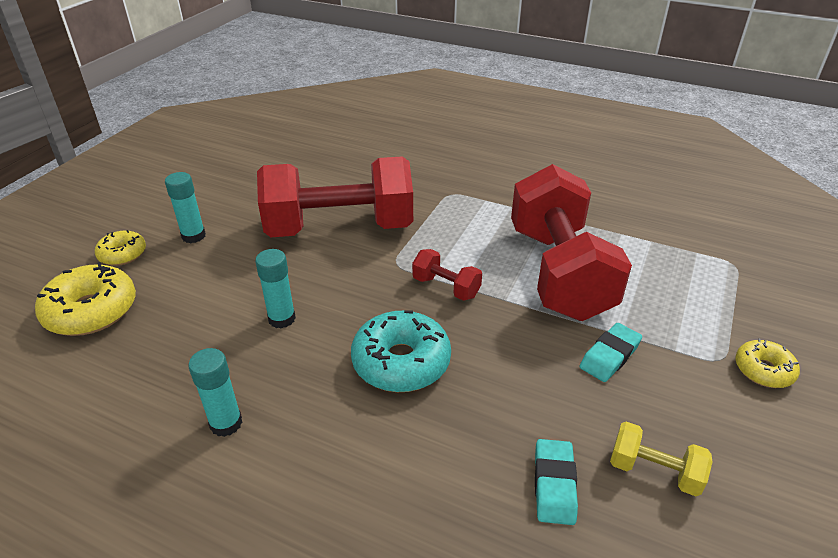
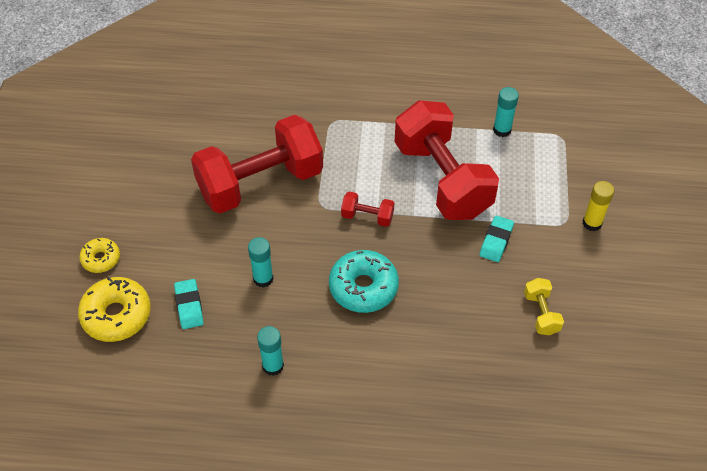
camera: 20 degrees left, 15 degrees up
turquoise glue stick [165,172,206,243] -> turquoise glue stick moved to [493,87,519,137]
turquoise eraser [535,439,578,525] -> turquoise eraser moved to [174,279,204,329]
yellow dumbbell [610,422,713,496] -> yellow dumbbell turned 75 degrees clockwise [524,278,564,335]
yellow donut [735,339,800,388] -> yellow glue stick [583,181,614,231]

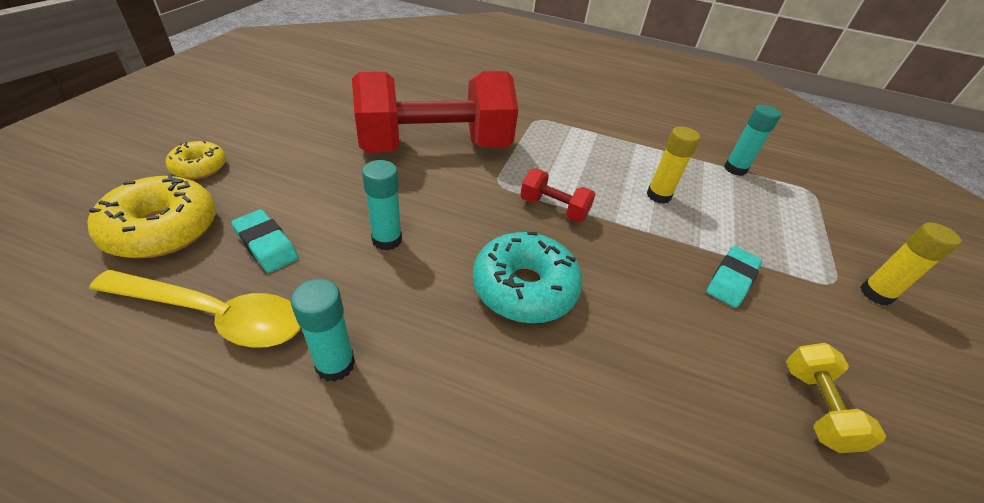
camera: 10 degrees right, 10 degrees down
turquoise eraser [174,279,204,329] -> turquoise eraser turned 45 degrees counterclockwise [231,210,299,273]
red dumbbell [395,100,499,220] -> yellow glue stick [646,126,700,204]
none -> yellow spoon [89,270,301,348]

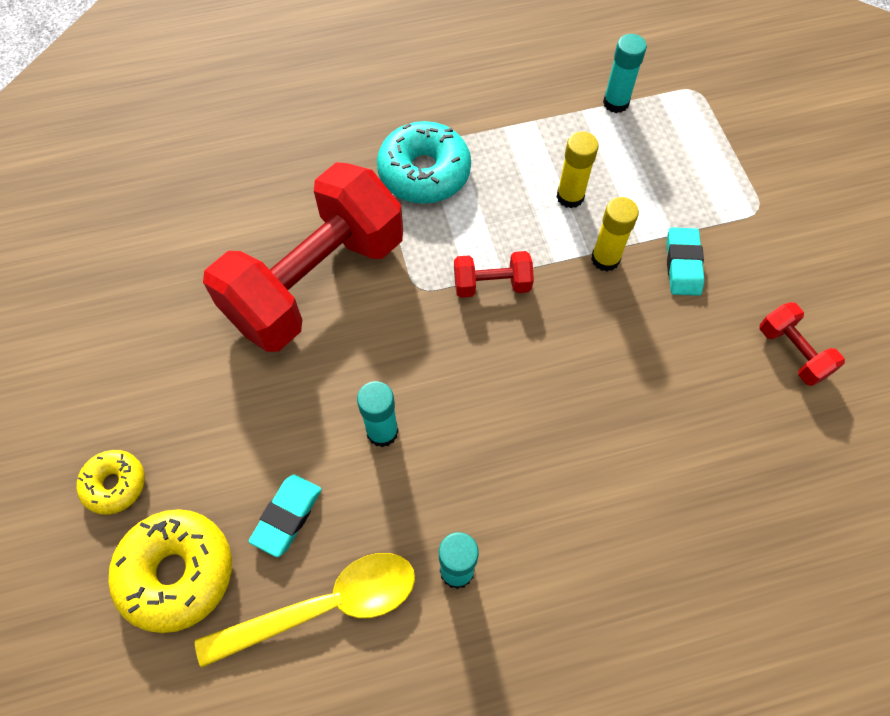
camera: 30 degrees left, 20 degrees up
turquoise eraser [231,210,299,273] -> turquoise eraser turned 75 degrees counterclockwise [249,475,322,557]
turquoise donut [473,232,582,323] -> turquoise donut moved to [377,121,471,204]
yellow dumbbell [786,343,886,453] -> red dumbbell [759,302,845,386]
yellow glue stick [860,222,962,305] -> yellow glue stick moved to [591,197,639,272]

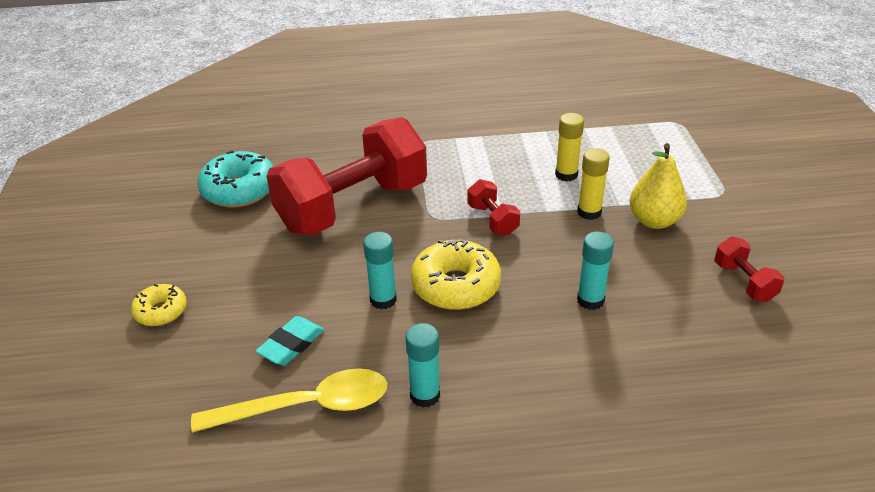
camera: 10 degrees right, 25 degrees down
yellow donut [108,509,232,633] -> yellow donut moved to [411,239,501,310]
turquoise donut [377,121,471,204] -> turquoise donut moved to [197,151,273,207]
red dumbbell [454,251,534,298] -> red dumbbell turned 60 degrees clockwise [468,179,520,236]
turquoise glue stick [603,34,647,113] -> turquoise glue stick moved to [577,232,614,310]
turquoise eraser [667,227,704,296] -> yellow pear [629,143,687,229]

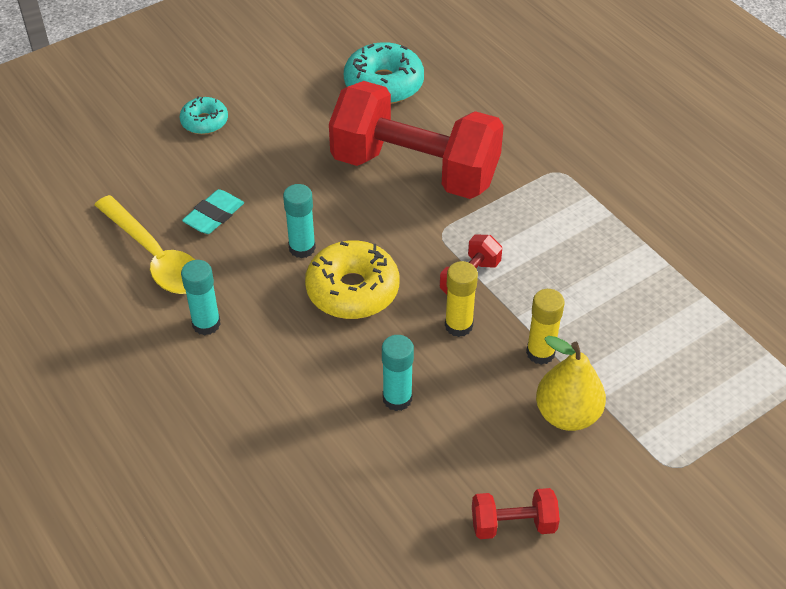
camera: 60 degrees right, 10 degrees up
yellow donut [131,284,187,326] -> turquoise donut [180,96,228,134]
turquoise eraser [256,316,324,365] -> turquoise eraser turned 60 degrees counterclockwise [182,189,244,234]
yellow glue stick [555,113,584,182] -> yellow glue stick moved to [445,261,478,337]
red dumbbell [714,237,784,302] -> red dumbbell turned 45 degrees clockwise [472,488,560,539]

